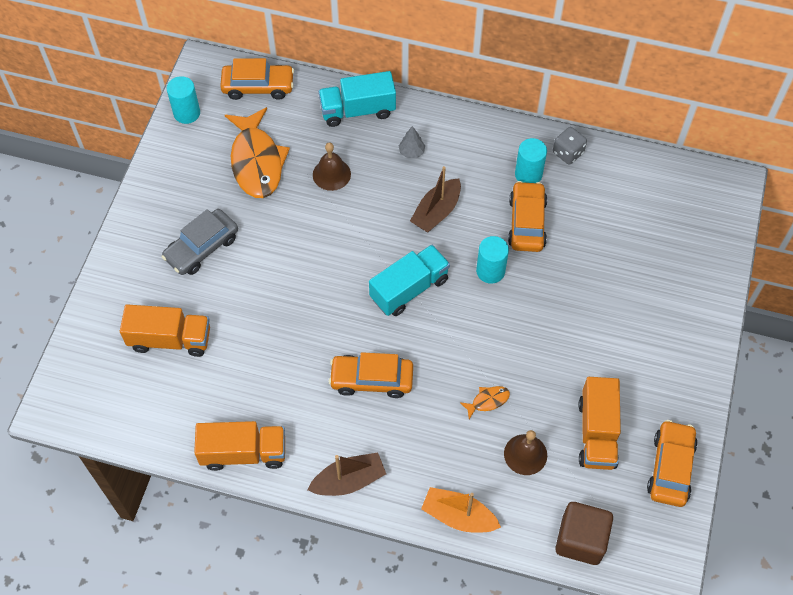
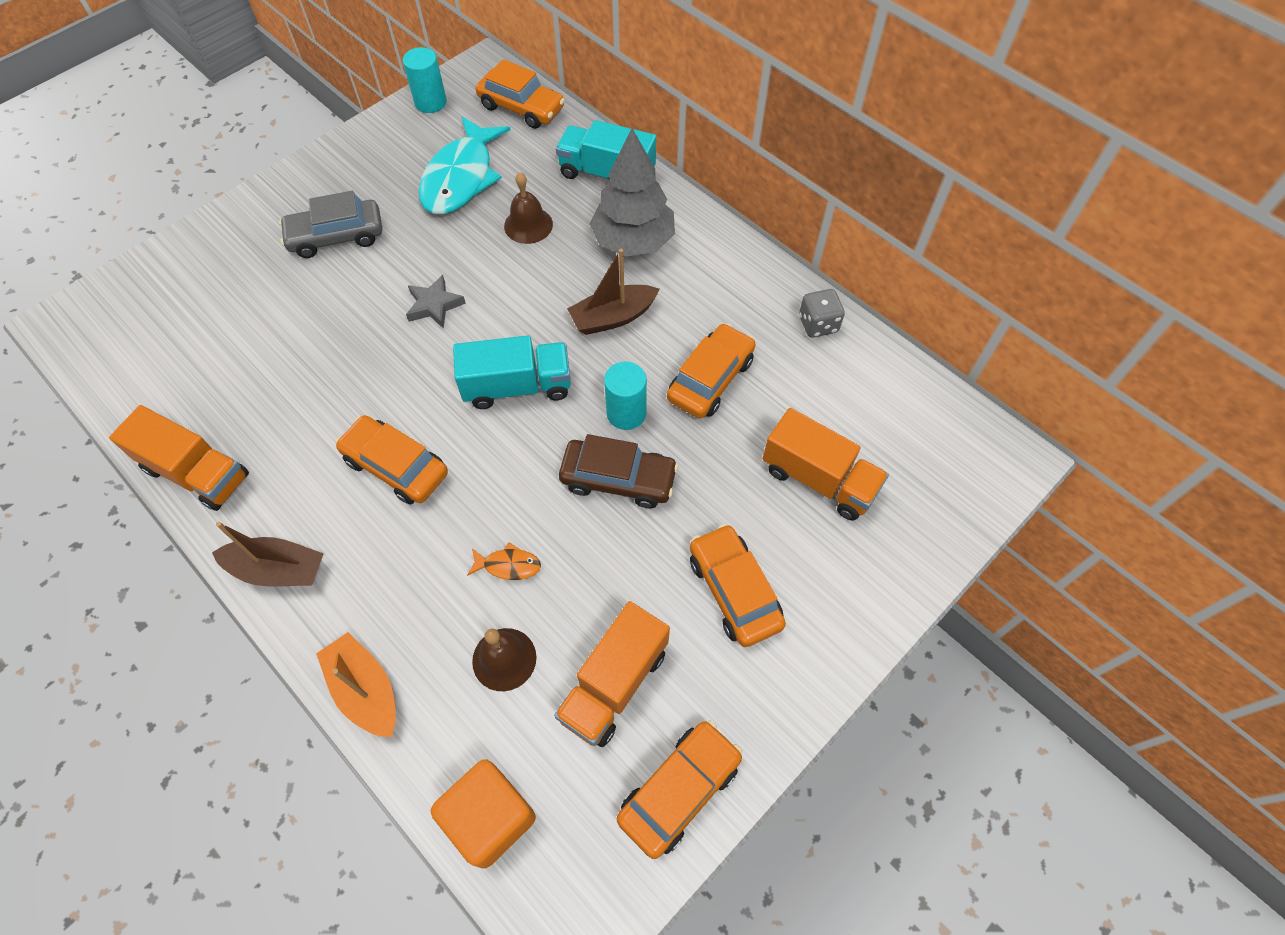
camera: 30 degrees right, 0 degrees up
orange truck [120,304,210,357] -> orange truck moved to [762,408,889,521]
orange fish [225,107,290,198] -> turquoise fish [418,116,510,214]
grey tree [399,126,425,158] -> grey tree [590,128,675,257], size x2.41
turquoise cylinder [515,138,547,183] -> none
brown cube [555,502,613,565] -> orange cube [431,759,536,869]
none -> grey star [406,275,466,329]
none -> brown car [559,434,678,509]
none -> orange car [690,524,786,647]

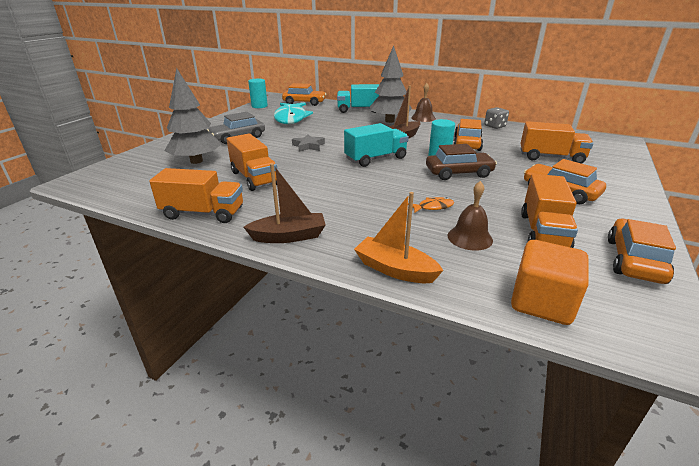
camera: 20 degrees left, 30 degrees down
orange car [335,415,448,505] -> none
brown bell [504,172,553,244] -> brown bell moved to [411,83,436,122]
none -> grey tree [164,68,222,164]
none -> orange truck [226,133,277,191]

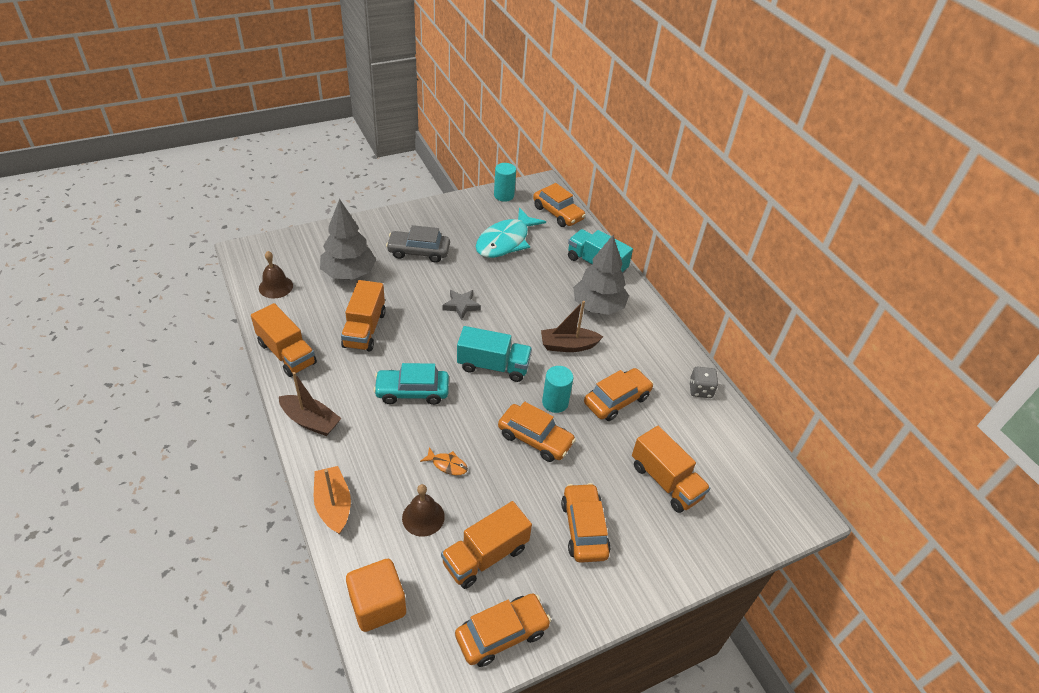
camera: 35 degrees right, 15 degrees up
brown bell [411,83,436,122] -> brown bell moved to [259,251,293,299]
brown car [426,144,497,180] -> orange car [498,401,576,462]
none -> turquoise car [373,363,449,405]

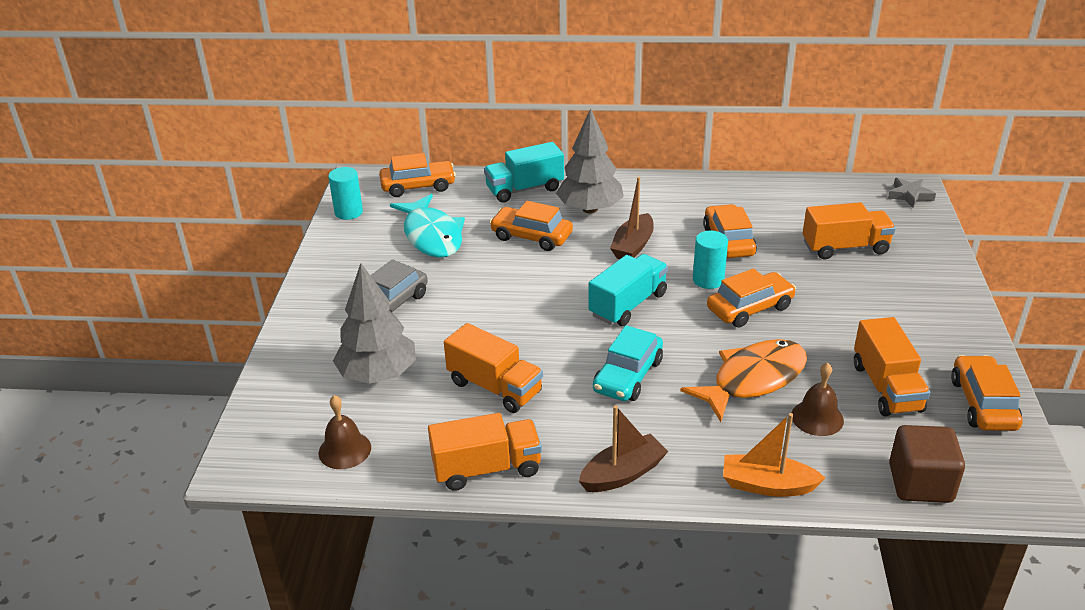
camera: 55 degrees left, 10 degrees down
orange cube [346,559,406,632] -> brown cube [889,425,965,503]
orange fish [420,447,468,475] -> orange fish [680,339,807,422], size x2.38
grey star [442,290,481,320] -> grey star moved to [888,178,936,208]
orange car [561,483,611,563] -> orange car moved to [489,201,573,251]
grey dice [689,367,718,398] -> none

